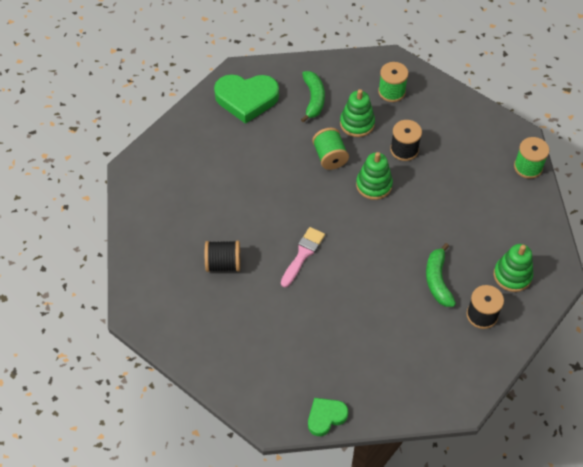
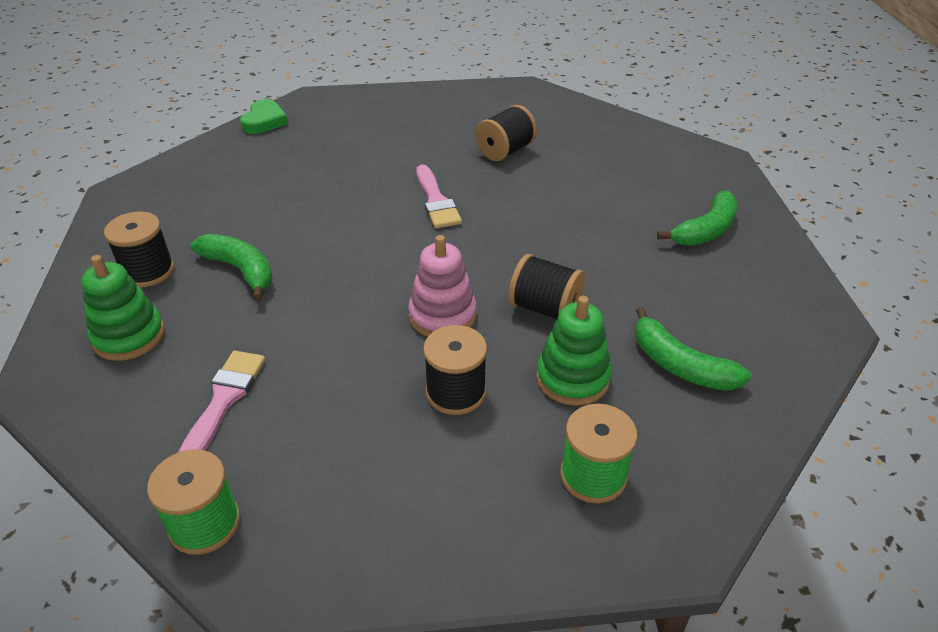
camera: 135 degrees right, 15 degrees down
green heart [214,74,279,124] -> none
green spool [312,128,349,170] -> black spool [508,254,585,319]
green stacking toy [356,152,393,200] -> pink stacking toy [408,235,477,337]
none -> pink brush [178,351,265,453]
none -> green banana [657,190,738,246]

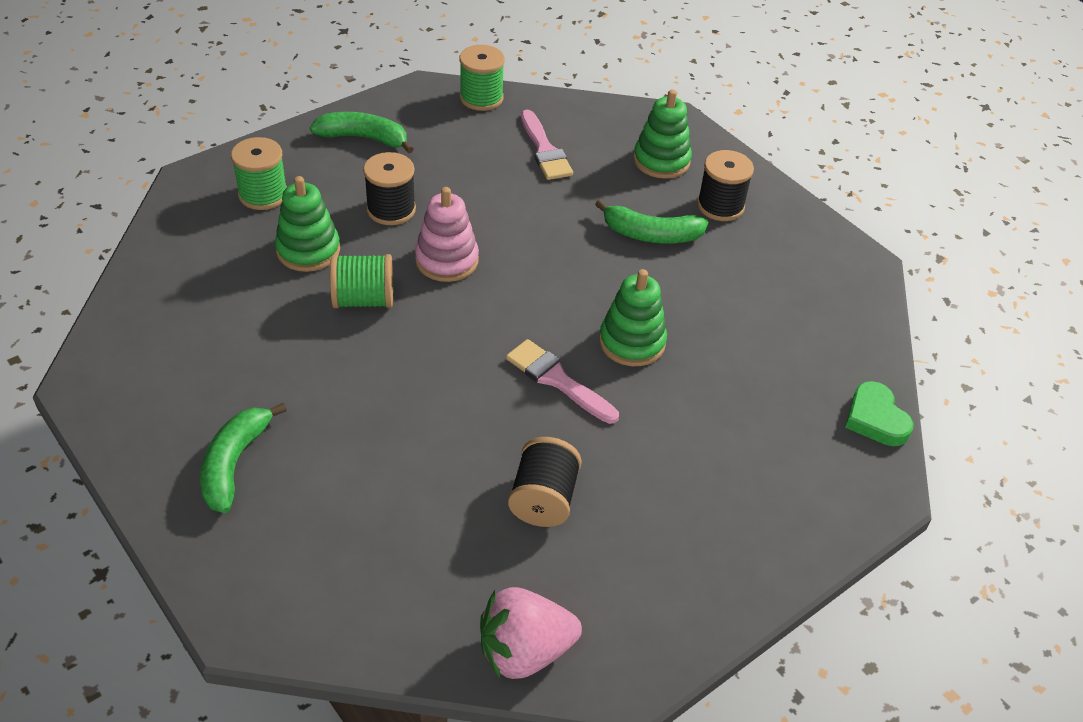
camera: 145 degrees right, 5 degrees up
black spool [508,254,585,319] -> green spool [330,254,393,308]
green banana [635,307,752,391] -> green banana moved to [310,112,414,153]
none -> pink strawberry [480,587,582,679]
none -> green stacking toy [599,269,667,366]

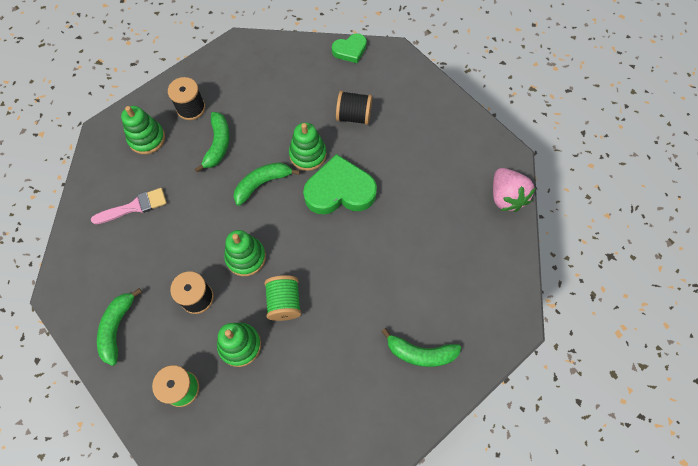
camera: 90 degrees left, 20 degrees up
pink stacking toy [415,187,479,282] -> green stacking toy [224,230,266,276]
green spool [459,45,505,111] -> none
pink brush [506,339,619,424] -> green heart [303,154,377,215]
black spool [508,437,582,527] -> black spool moved to [336,91,372,125]
none -> green banana [234,162,300,206]

